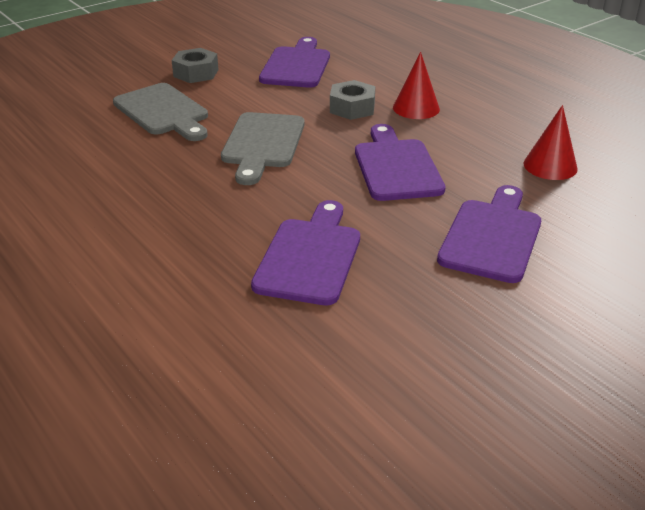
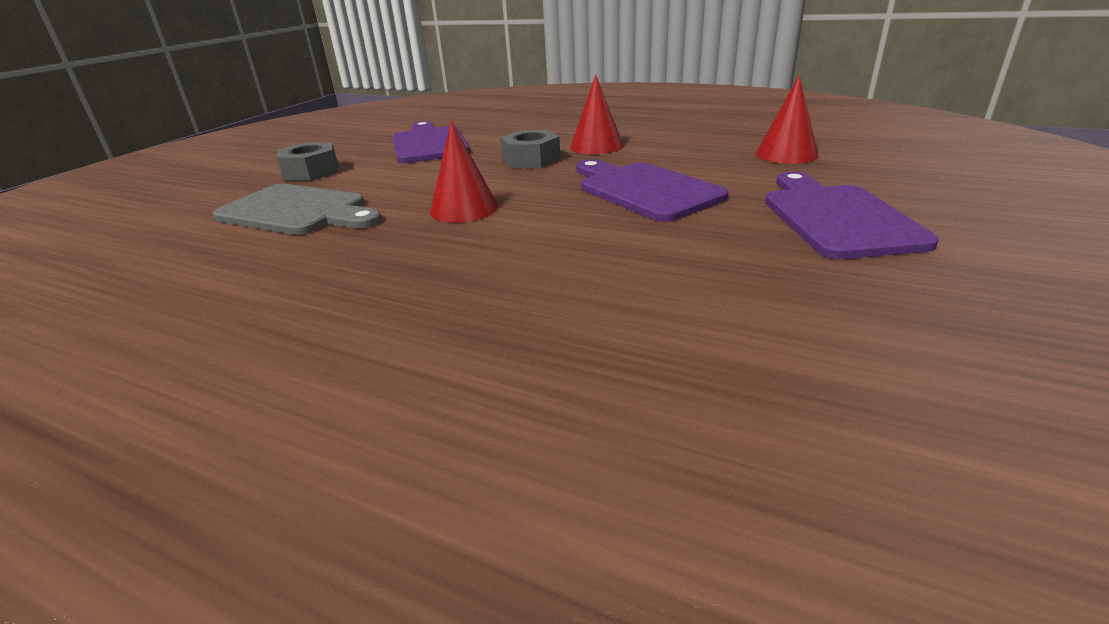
camera: 25 degrees left, 5 degrees down
grey cutting board [221,112,305,185] -> red cone [430,121,498,223]
purple cutting board [251,200,360,305] -> none

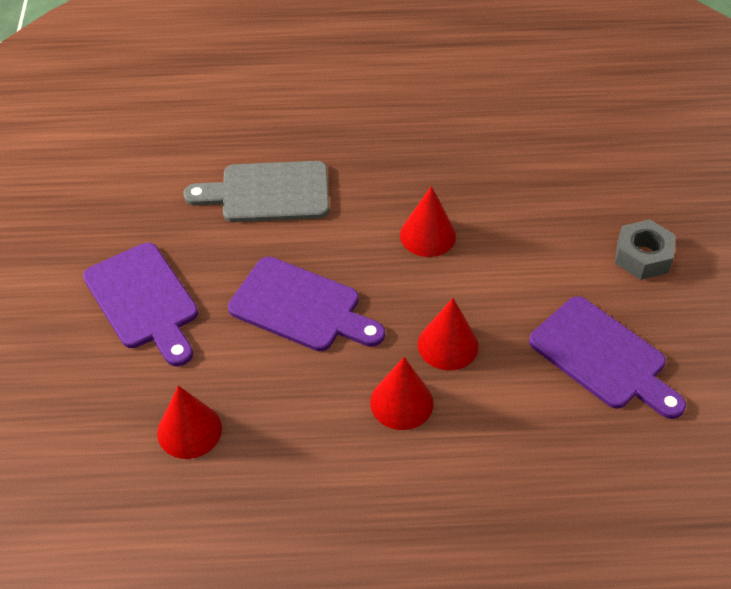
camera: 150 degrees right, 20 degrees up
grey cutting board [213,184,382,235] -> grey cutting board moved to [183,161,329,222]
grey nut [500,130,561,168] -> red cone [418,298,479,371]

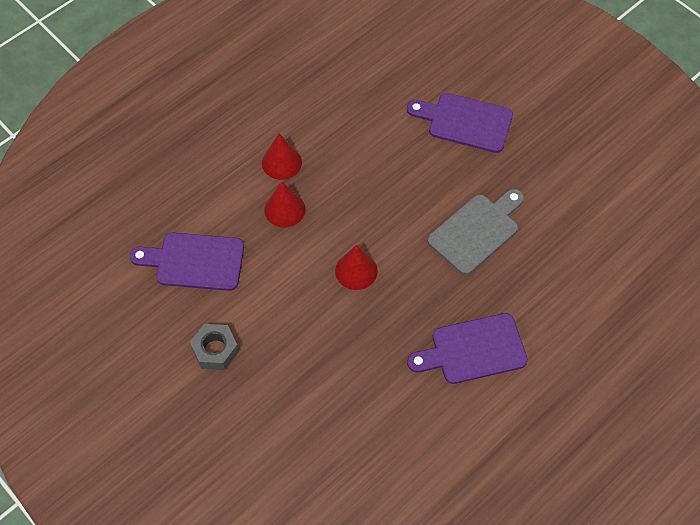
camera: 140 degrees right, 10 degrees up
red cone [157,385,222,459] -> none
purple cutting board [228,257,385,351] -> purple cutting board moved to [407,313,528,384]

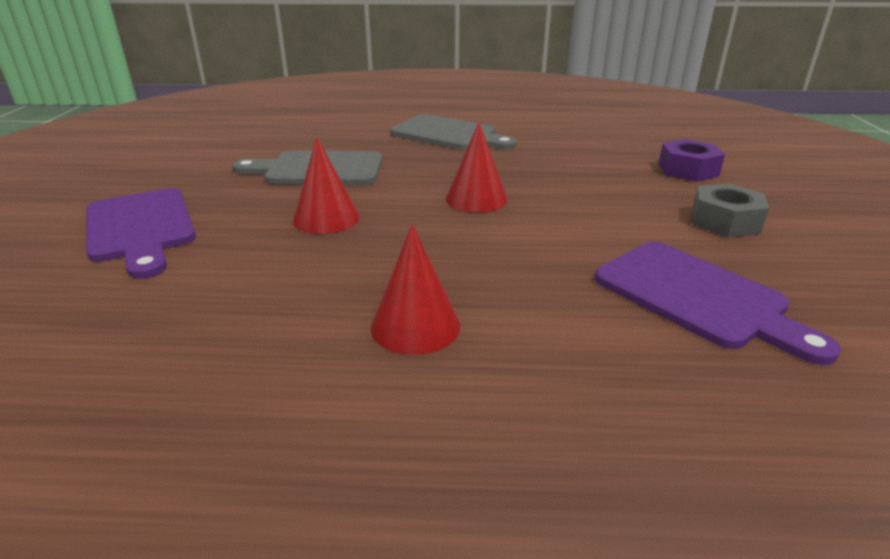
camera: 135 degrees left, 30 degrees down
red cone [264,182,306,228] -> red cone moved to [293,137,360,234]
purple cutting board [407,313,528,384] -> grey cutting board [390,114,517,150]
none -> purple nut [658,139,725,182]

